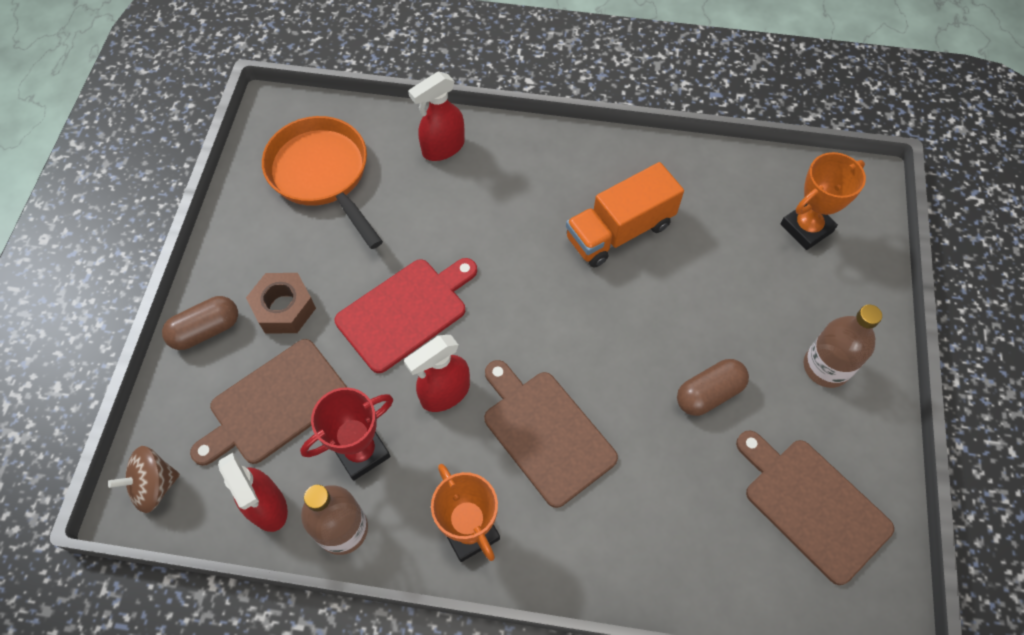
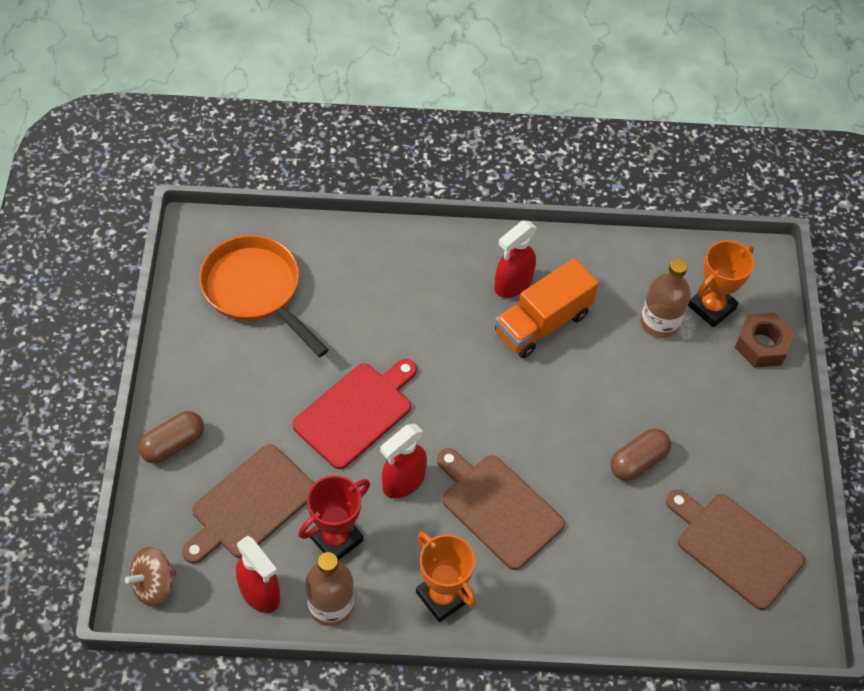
camera: 10 degrees left, 5 degrees down
brown nut [246,273,316,333] -> brown nut moved to [735,313,795,368]
red spray bottle [408,71,465,161] -> red spray bottle moved to [494,220,537,298]
brown bottle [804,304,882,388] -> brown bottle moved to [640,258,691,338]

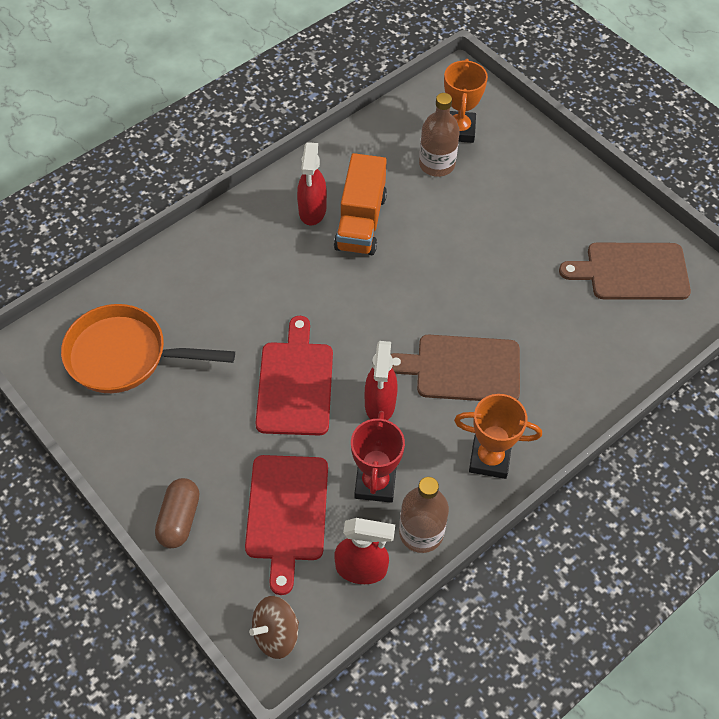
camera: 40 degrees left, 0 degrees up
brown spinning top [125,546,176,607] -> brown spinning top turned 45 degrees clockwise [249,596,299,659]
brown cutting board [182,444,314,564] -> red cutting board [245,455,328,595]
brown capsule [611,429,671,481] -> none
brown nut [735,313,795,368] -> none

